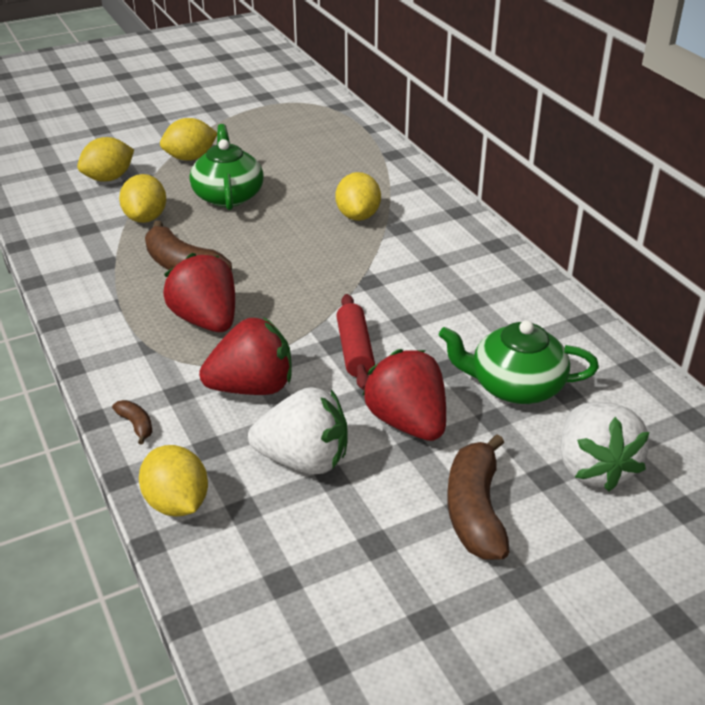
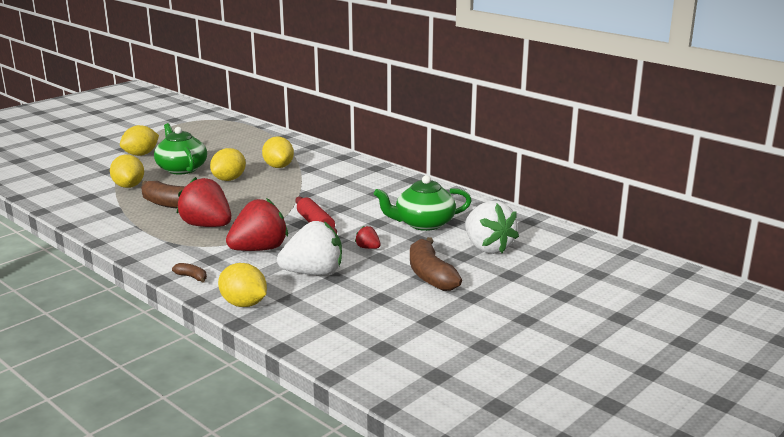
camera: 20 degrees left, 15 degrees down
yellow lemon [77,137,134,181] -> yellow lemon moved to [210,148,246,181]
red strawberry [362,349,446,441] -> red strawberry [355,226,381,249], size x0.44

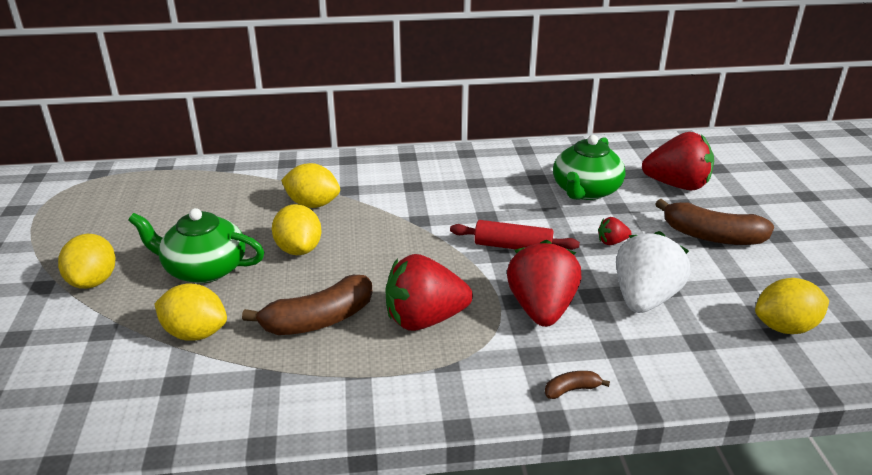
camera: 50 degrees left, 10 degrees up
yellow lemon [218,263,267,307] -> yellow lemon moved to [755,278,829,334]
white strawberry [465,201,519,254] -> red strawberry [642,132,714,190]

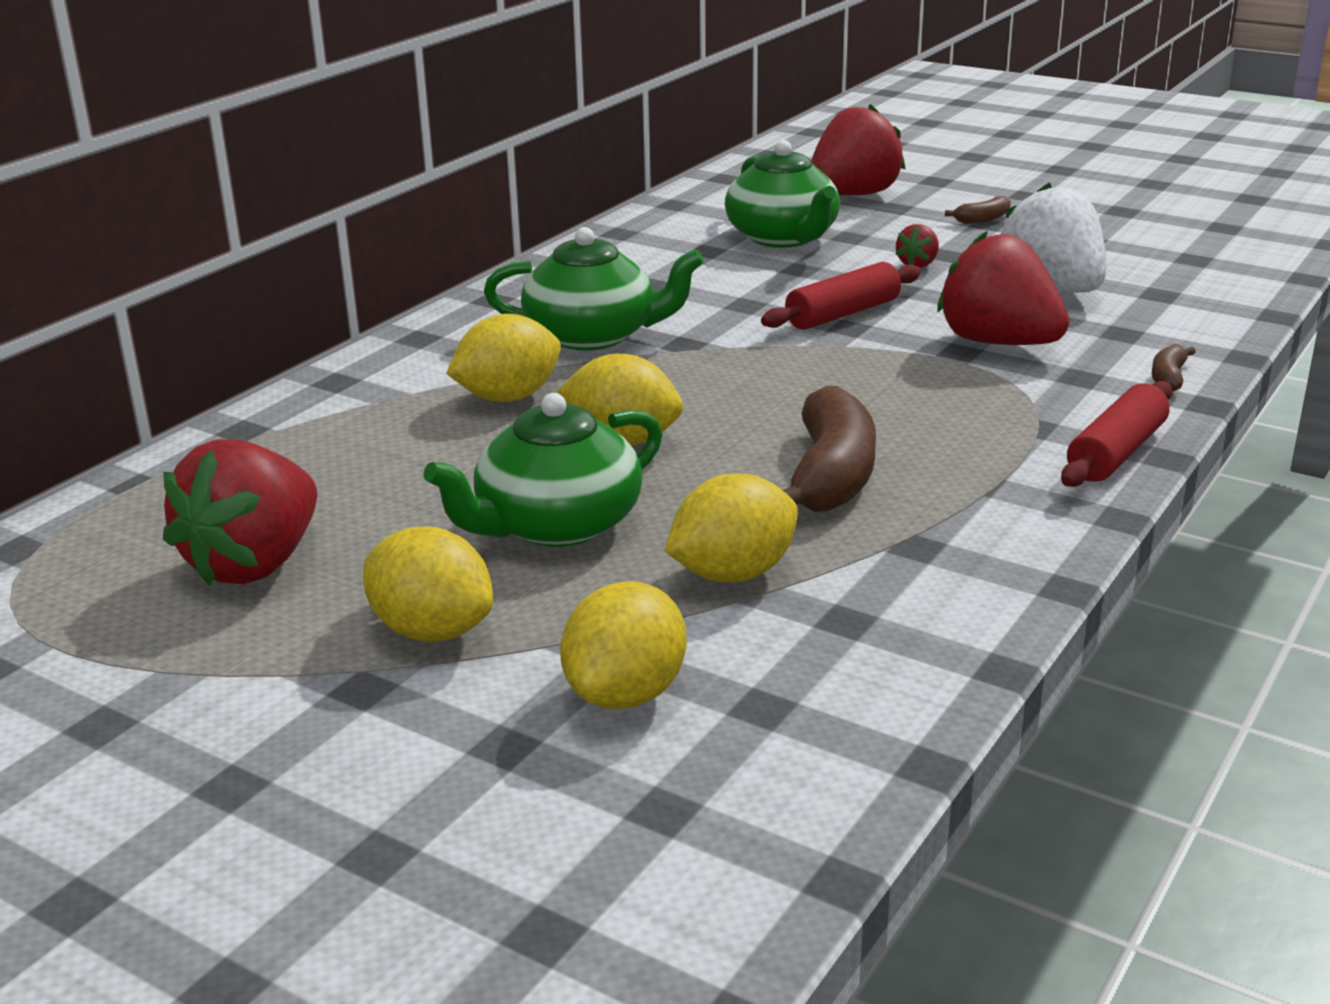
camera: 50 degrees left, 5 degrees down
red strawberry [386,254,473,331] -> red strawberry moved to [163,439,317,586]
brown banana [655,199,774,245] -> brown banana [945,196,1011,224], size x0.46
yellow lemon [755,278,829,334] -> yellow lemon moved to [560,581,686,710]
none -> green teapot [484,227,704,351]
none -> red rolling pin [1061,381,1172,487]

